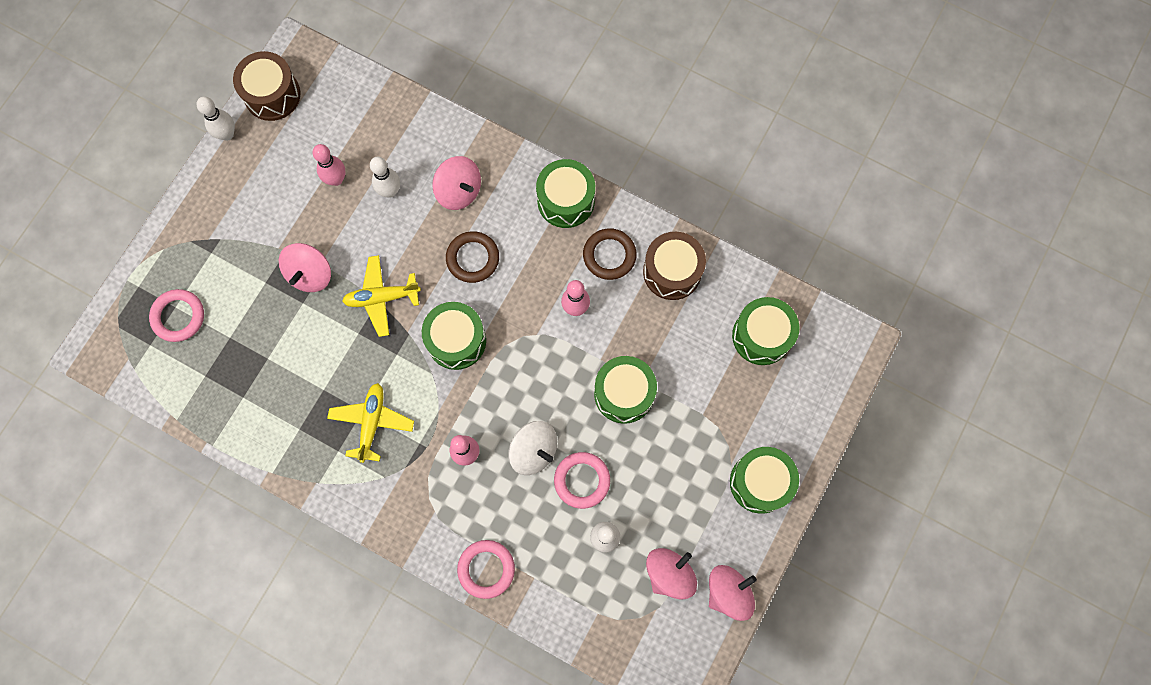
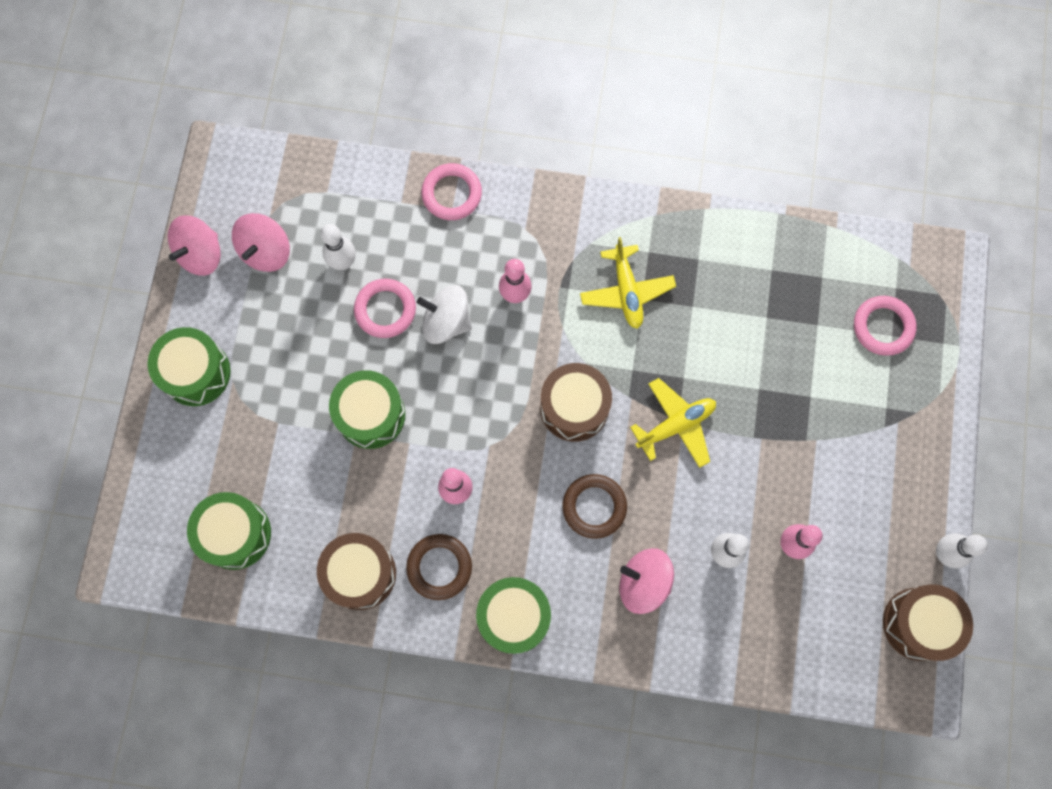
camera: 160 degrees right, 0 degrees up
pink spinning top [279,243,331,292] -> none
green drum [422,302,486,370] -> brown drum [540,363,612,442]

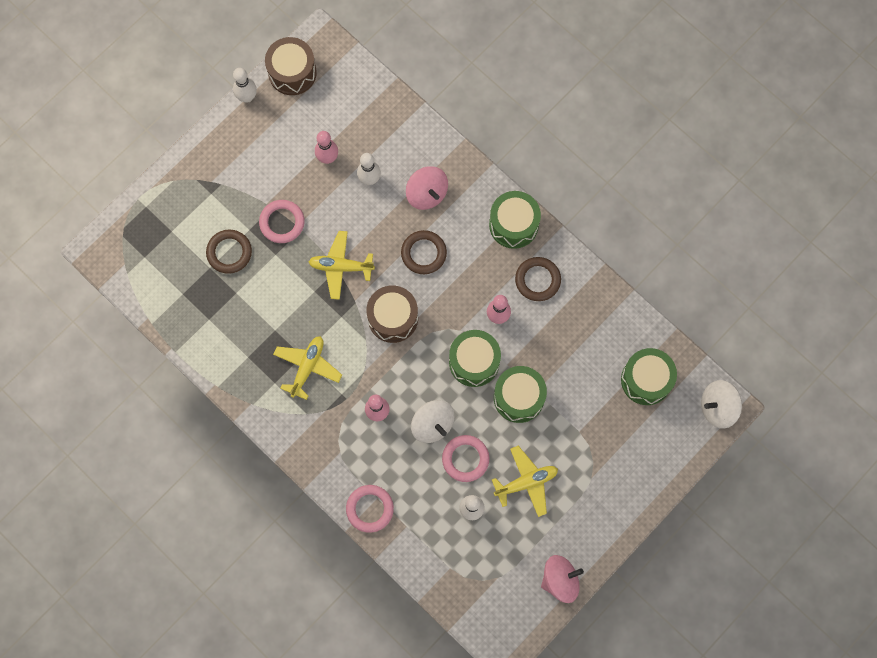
camera: 145 degrees left, 0 degrees up
green drum [148,327,231,406] -> green drum moved to [449,330,501,387]
pink spinning top [232,213,290,272] -> none
brown drum [317,533,396,610] -> none
pink ring [854,296,917,356] -> pink ring moved to [259,200,305,243]
none -> brown ring [206,230,252,274]
none -> yellow plane [492,445,558,517]
none -> white spinning top [701,380,742,429]

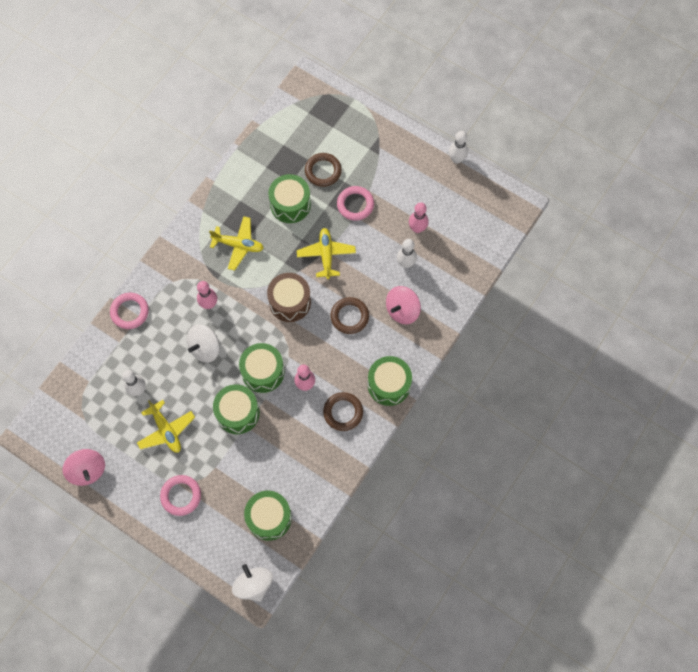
camera: 80 degrees right, 5 degrees down
brown drum [265,37,317,95] -> none
pink ring [442,435,489,482] -> pink ring moved to [160,475,201,516]
none -> green drum [268,174,311,223]

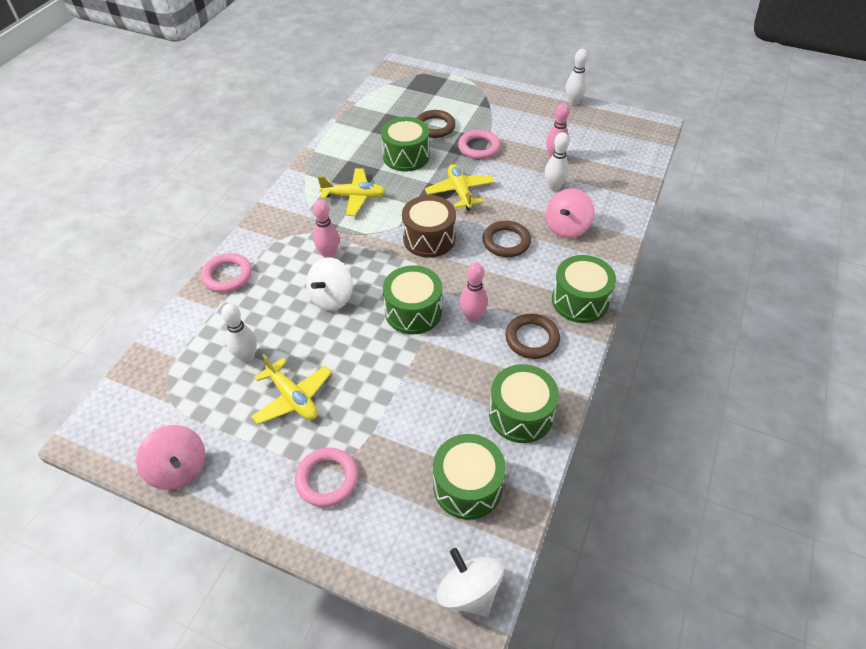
camera: 10 degrees left, 20 degrees down
green drum [213,384,260,434] -> green drum moved to [489,364,559,443]

